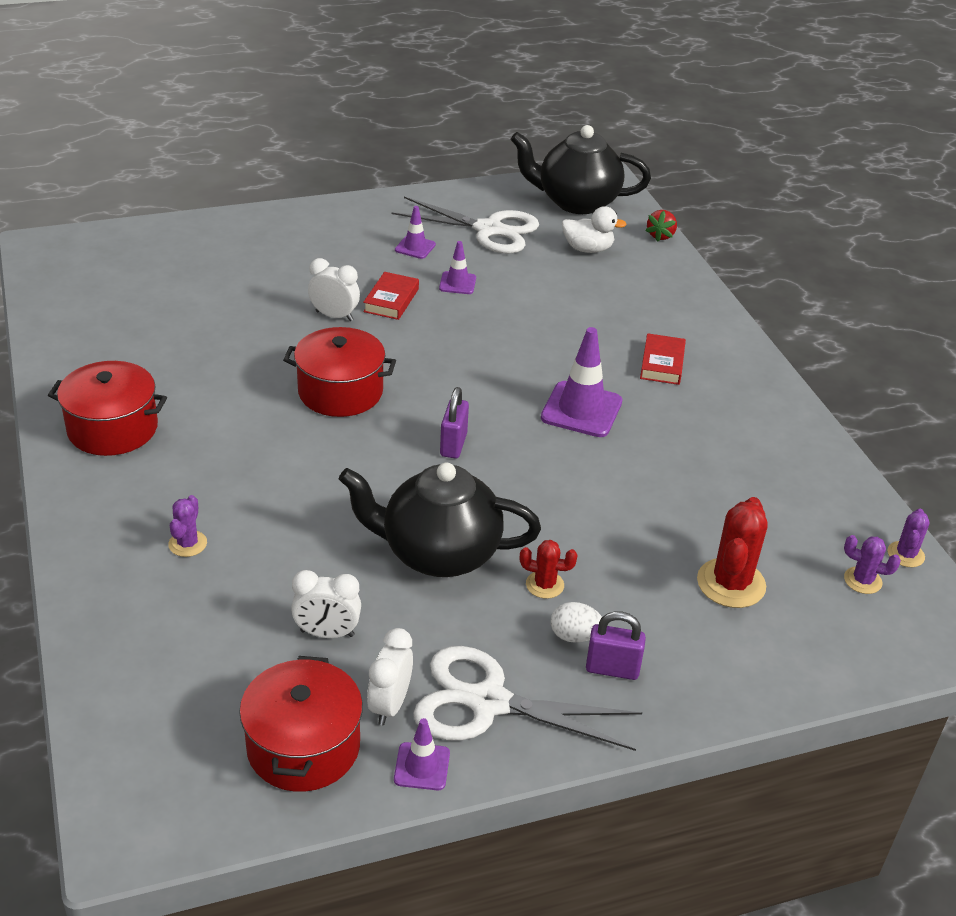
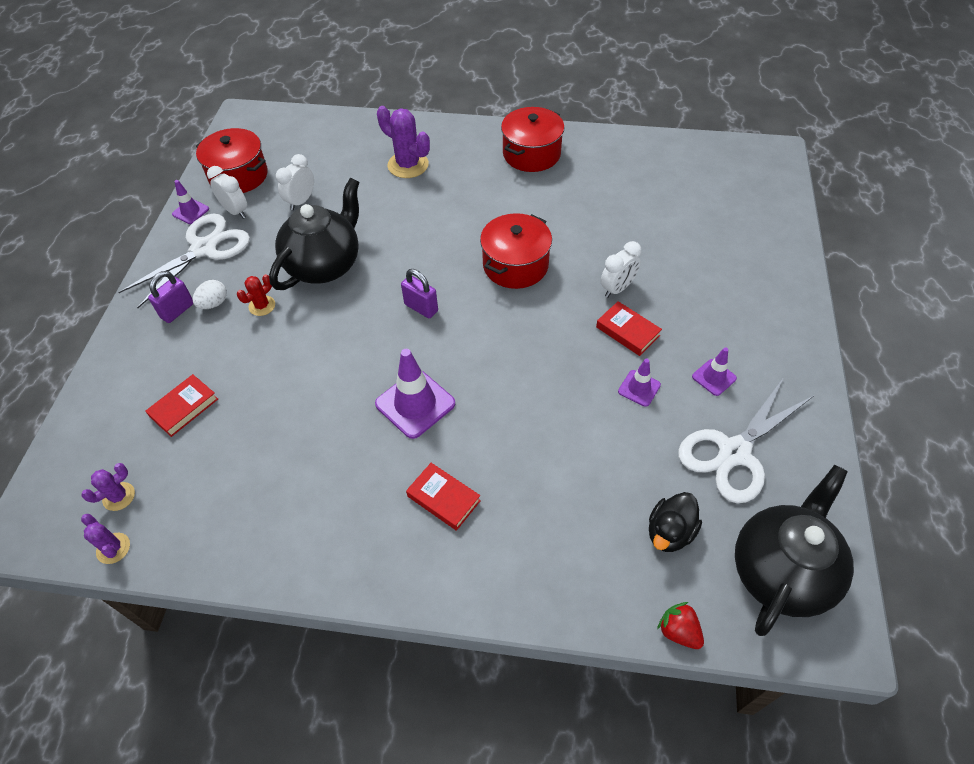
camera: 120 degrees right, 15 degrees up
purple cactus [168,495,207,557] -> purple cactus [377,106,430,178], size x1.80
white duck [562,206,627,253] -> black duck [649,492,702,552]
red cactus [697,497,768,608] -> red book [145,374,218,437]

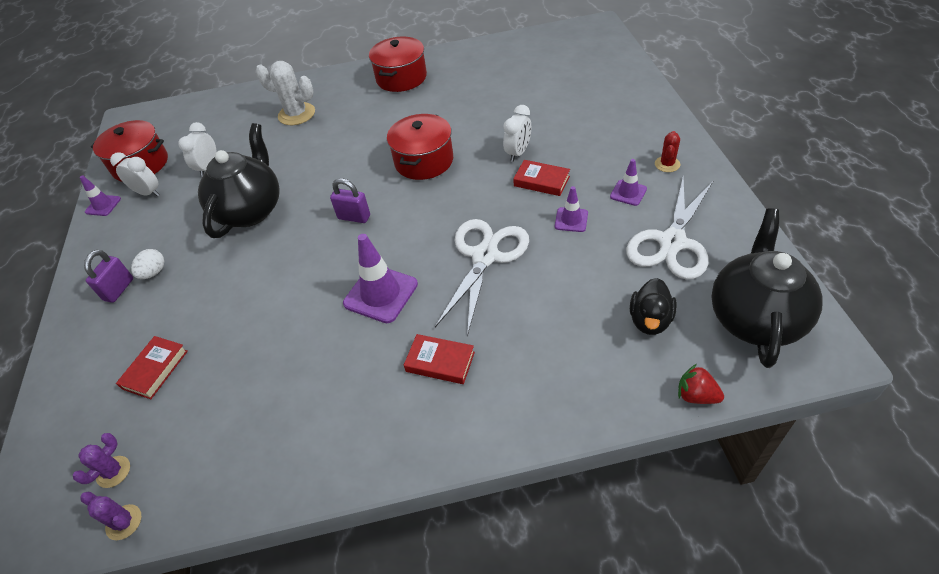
camera: 15 degrees left, 5 degrees down
white scissors [118,214,250,308] -> white scissors moved to [435,219,529,336]
red cactus [237,274,275,316] -> red cactus moved to [655,131,680,172]
purple cactus [377,106,430,178] -> white cactus [256,61,315,125]

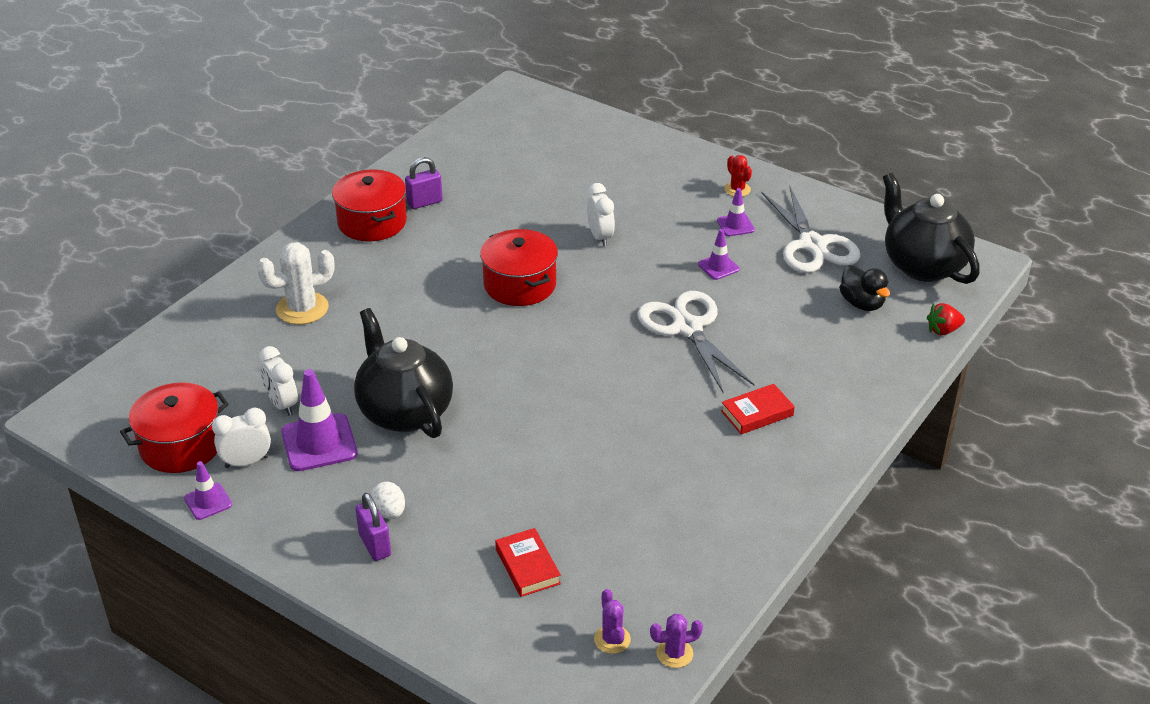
camera: 50 degrees left, 10 degrees down
purple padlock [330,178,370,223] -> purple padlock moved to [405,157,443,209]
purple traffic cone [343,234,418,323] -> purple traffic cone moved to [281,369,358,471]
red book [513,160,570,196] -> none

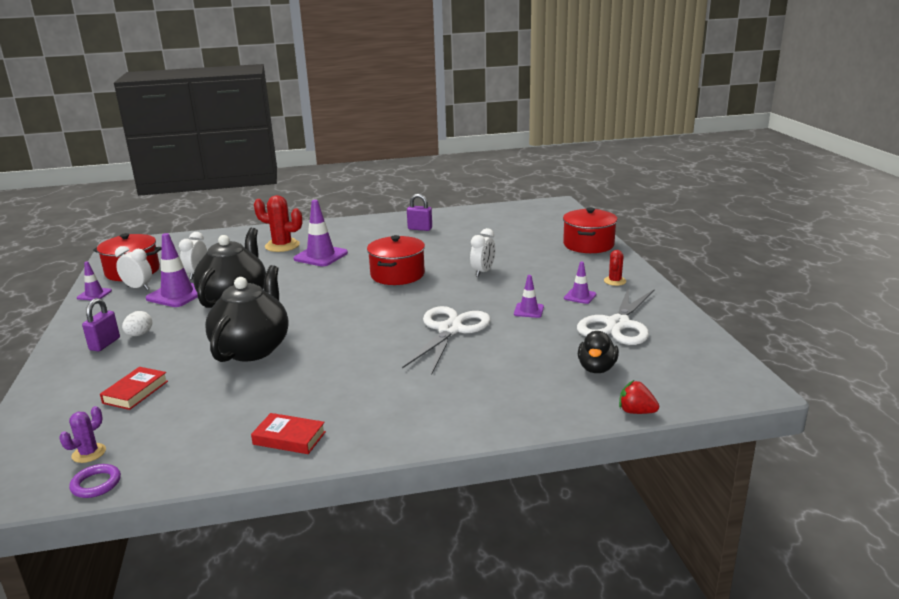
camera: 45 degrees right, 15 degrees down
white cactus [257,242,335,325] -> red cactus [254,195,302,252]
red pot [332,170,407,241] -> red pot moved to [563,208,617,253]
purple cactus [650,614,703,668] -> purple ring [69,464,121,498]
red book [721,384,795,434] -> red book moved to [251,413,326,454]
black teapot [883,173,980,284] -> black teapot moved to [205,265,289,362]
none -> purple traffic cone [293,200,348,266]

